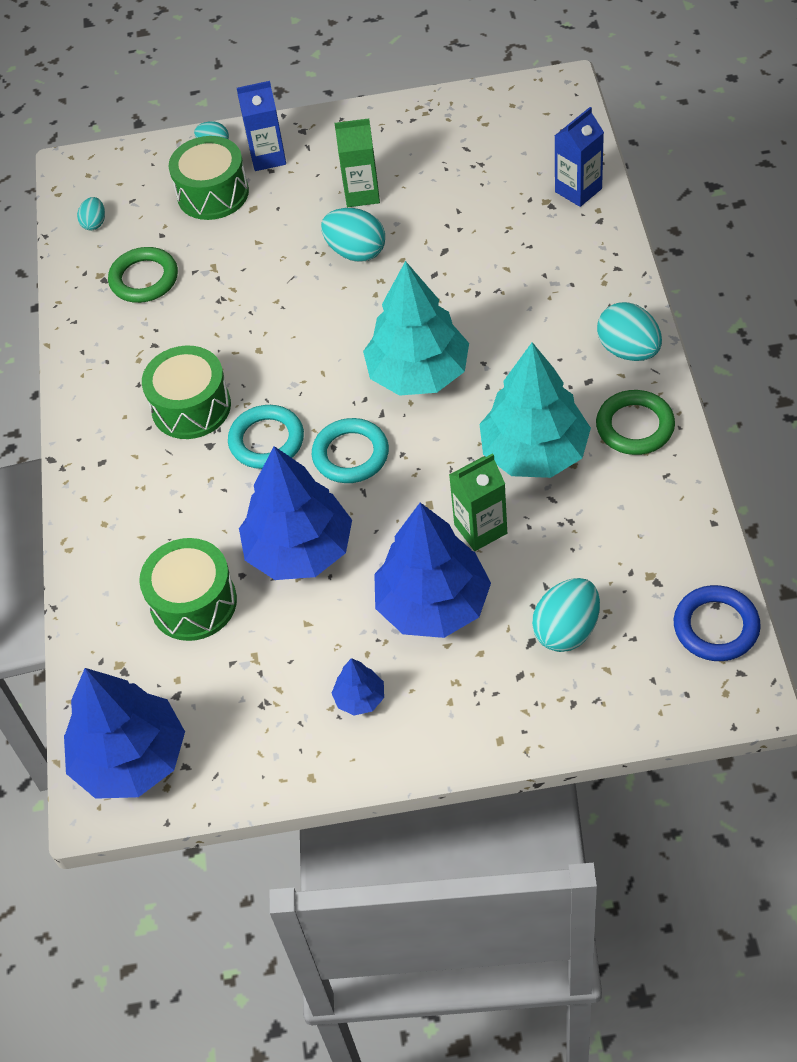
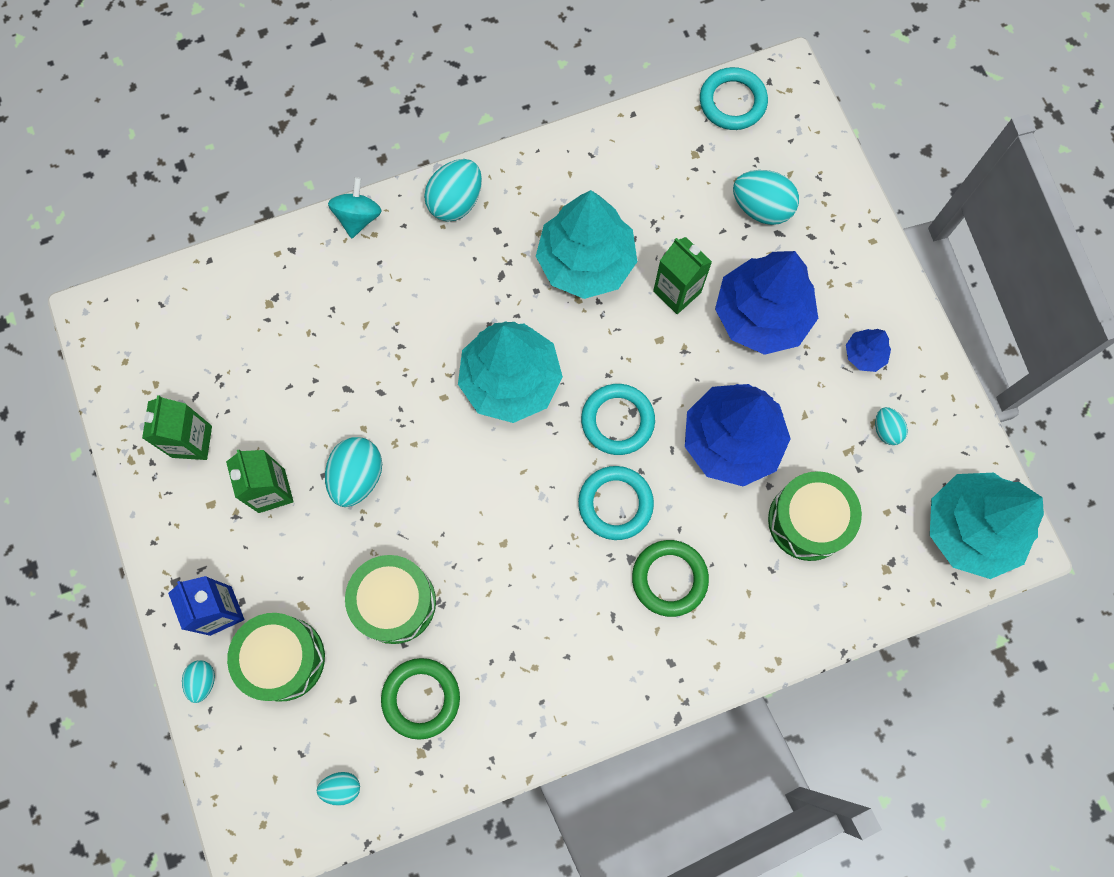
camera: 110 degrees left, 20 degrees up
blue tree [64,668,185,799] -> turquoise tree [930,473,1044,579]
green drum [142,345,231,439] -> green drum moved to [345,555,436,644]
blue carton [555,107,604,207] -> none
green ring [596,390,675,455] -> green ring moved to [632,540,709,617]
blue ring [674,585,761,661] -> turquoise ring [700,67,768,130]
none -> green carton [142,395,212,460]
none -> turquoise spinning top [328,177,382,238]
none -> turquoise egg [875,407,908,445]

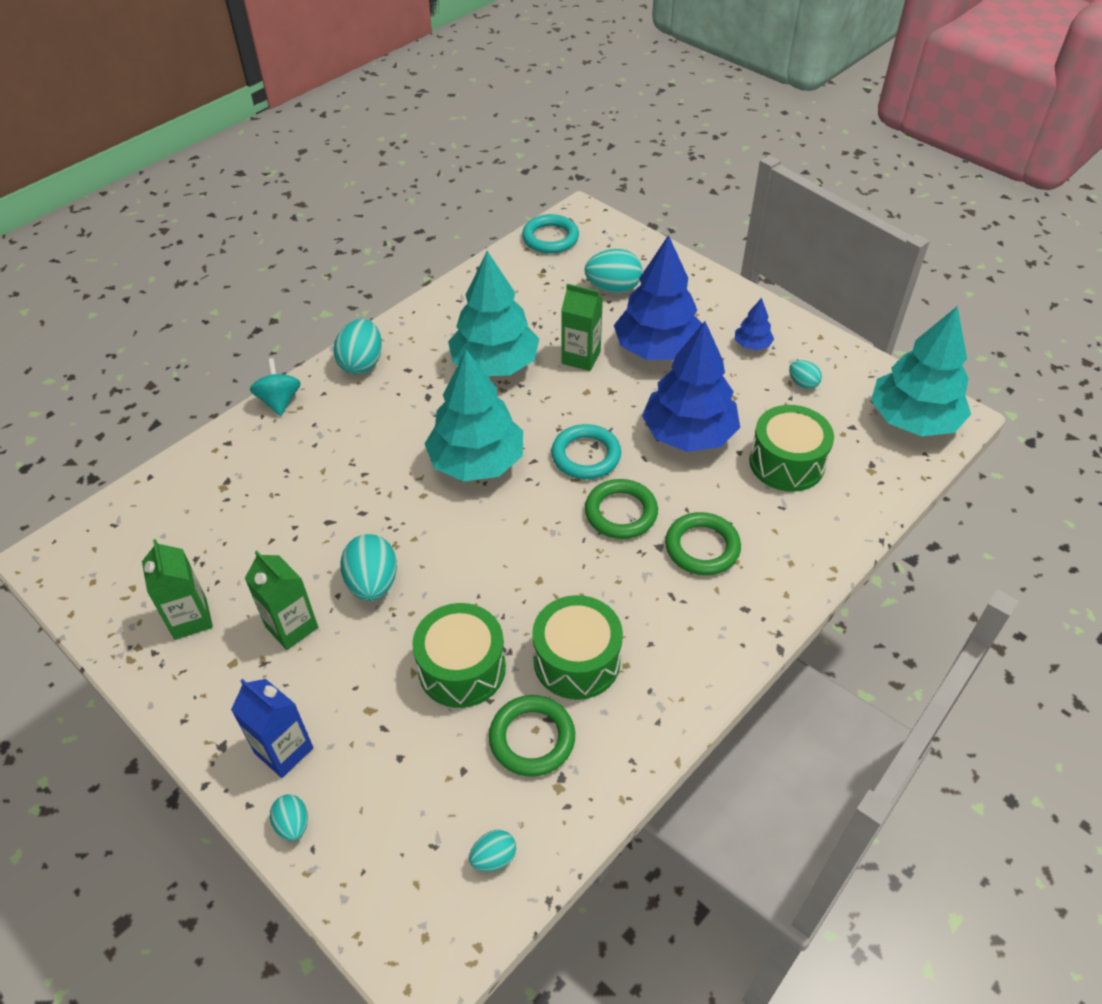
camera: 25 degrees left, 25 degrees down
green drum [227,613,325,702] -> green drum moved to [532,595,623,700]
turquoise ring [578,466,654,540] -> green ring [585,479,658,539]

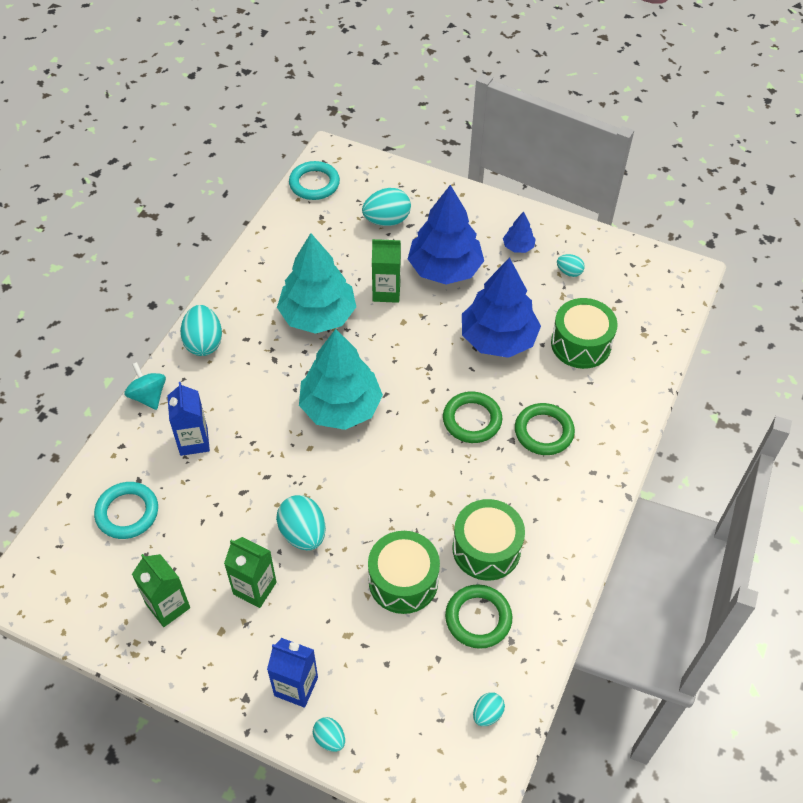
camera: 20 degrees left, 5 degrees up
turquoise ring [551,424,621,479] -> turquoise ring moved to [94,482,158,539]
turquoise tree [871,306,971,437] -> none
none -> blue carton [167,382,210,456]

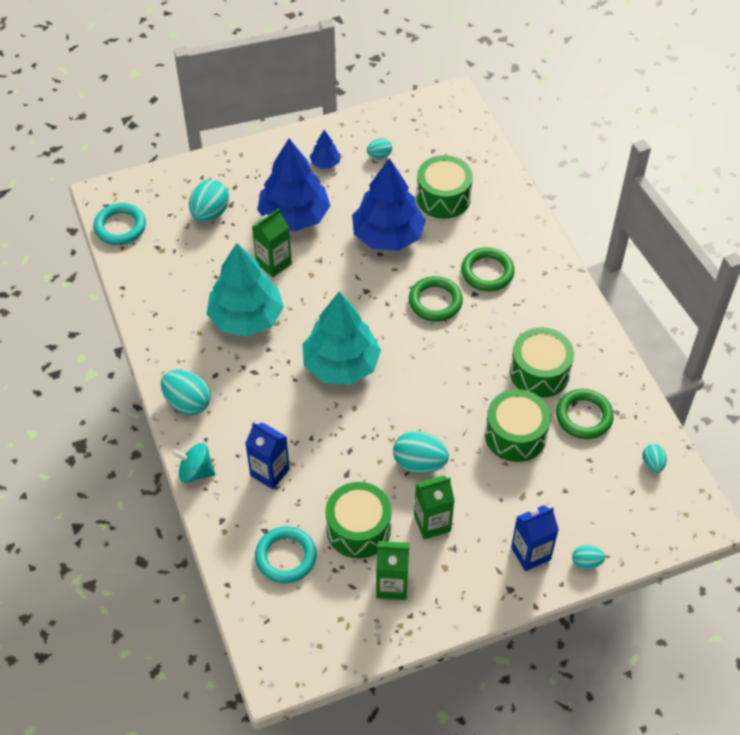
camera: 45 degrees left, 0 degrees up
none -> green drum [325,482,392,558]

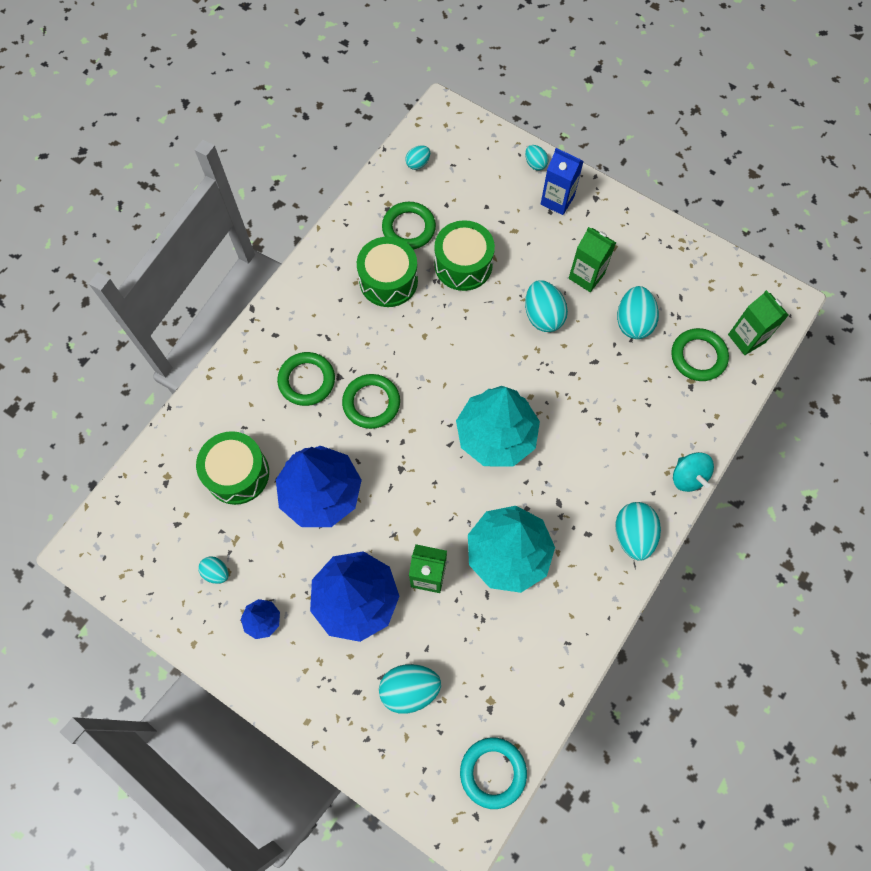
camera: 125 degrees left, 15 degrees up
blue carton [245,422,290,489] -> none
turquoise ring [255,526,317,583] -> green ring [671,328,729,381]
green drum [325,482,392,558] -> turquoise egg [617,286,659,339]
green carton [376,541,409,600] -> green carton moved to [728,290,789,355]

